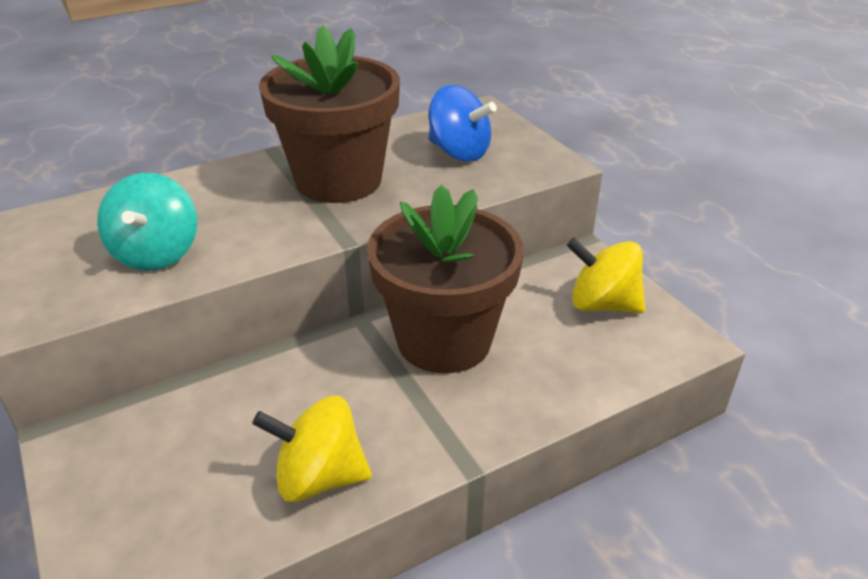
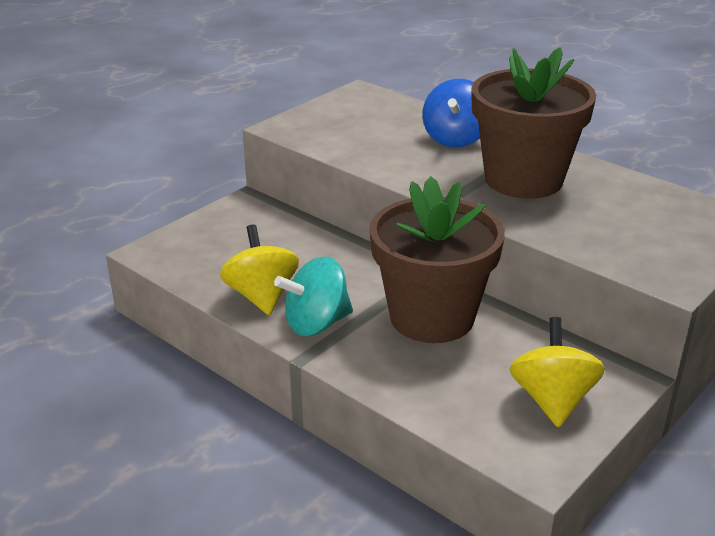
camera: 70 degrees right, 5 degrees down
turquoise spinning top [97,173,197,271] -> turquoise spinning top moved to [274,257,353,336]
blue spinning top [429,85,497,162] -> blue spinning top moved to [422,79,480,147]

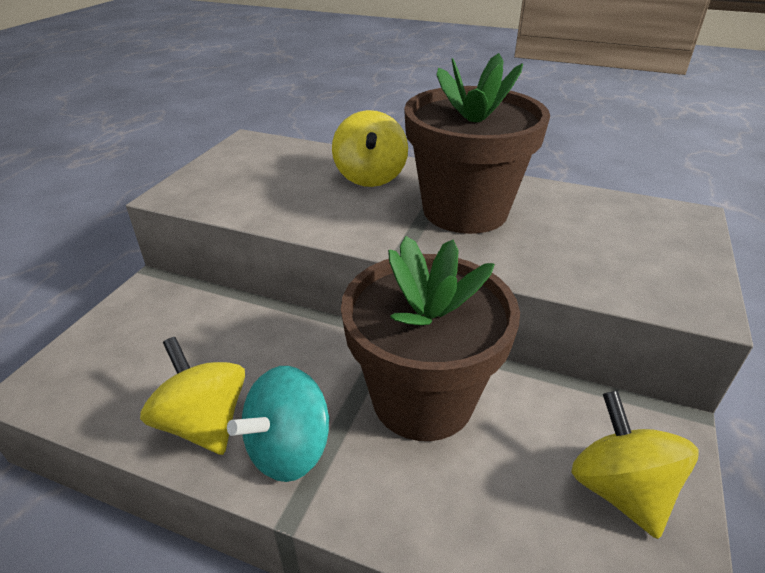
camera: 20 degrees left, 5 degrees up
blue spinning top [422,79,480,147] -> yellow spinning top [332,110,408,187]

